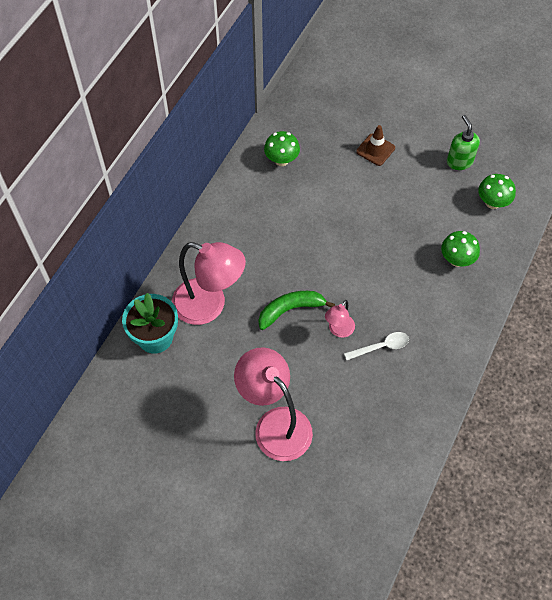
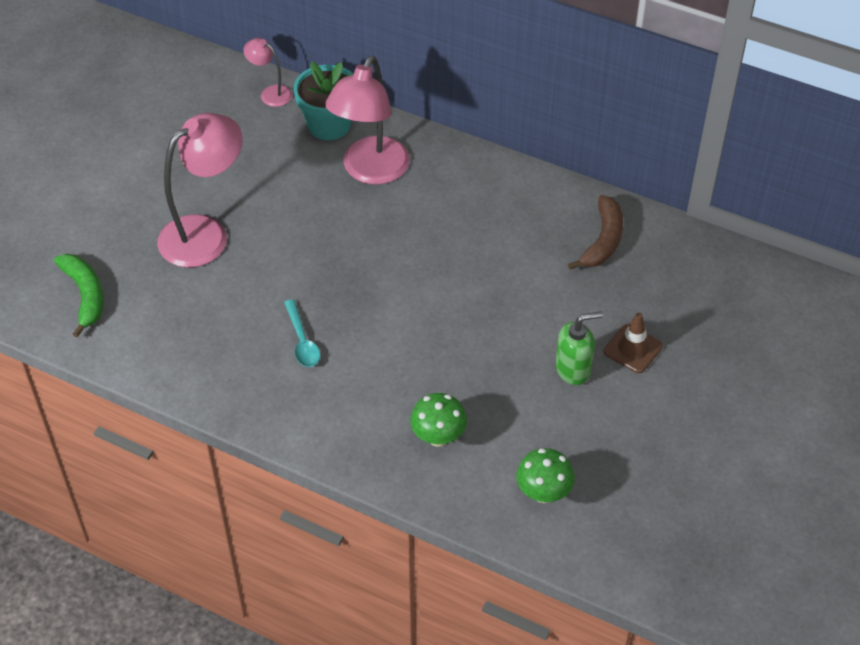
camera: 90 degrees right, 10 degrees down
green banana [258,291,335,330] -> green banana moved to [54,254,104,338]
green mushroom [264,131,300,166] -> brown banana [568,195,623,270]
pink lamp [325,300,355,338] -> pink lamp moved to [243,38,292,107]
white spoon [344,332,409,360] -> turquoise spoon [284,299,320,367]
green soap dispenser [447,115,480,170] -> green soap dispenser moved to [555,311,603,385]

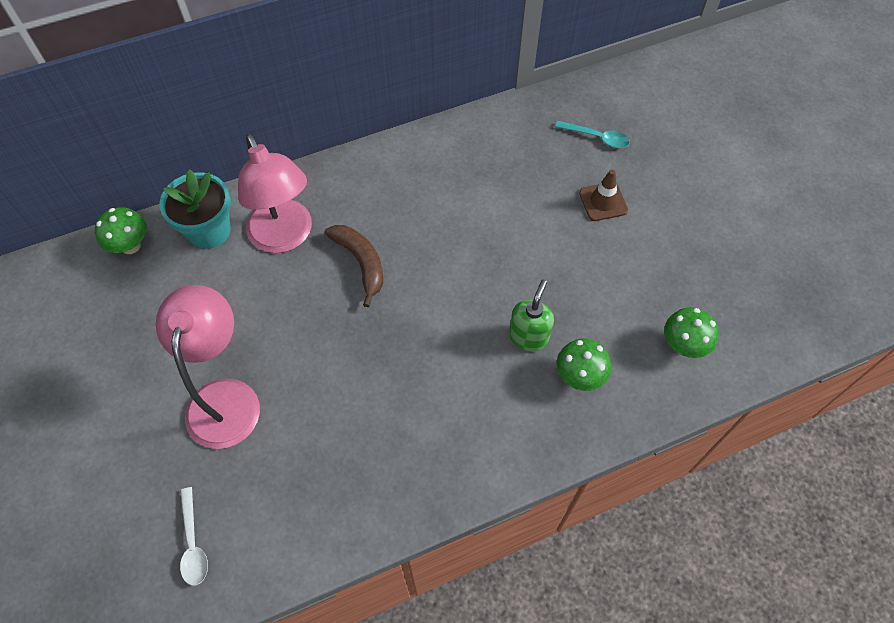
camera: 50 degrees left, 10 degrees up
green banana [54,254,104,338] -> white spoon [180,487,208,586]
pink lamp [243,38,292,107] -> green mushroom [95,207,147,254]
turquoise spoon [284,299,320,367] -> turquoise spoon moved to [555,121,630,148]
green soap dispenser [555,311,603,385] -> green soap dispenser moved to [509,280,554,352]
brown banana [568,195,623,270] -> brown banana moved to [324,225,383,307]

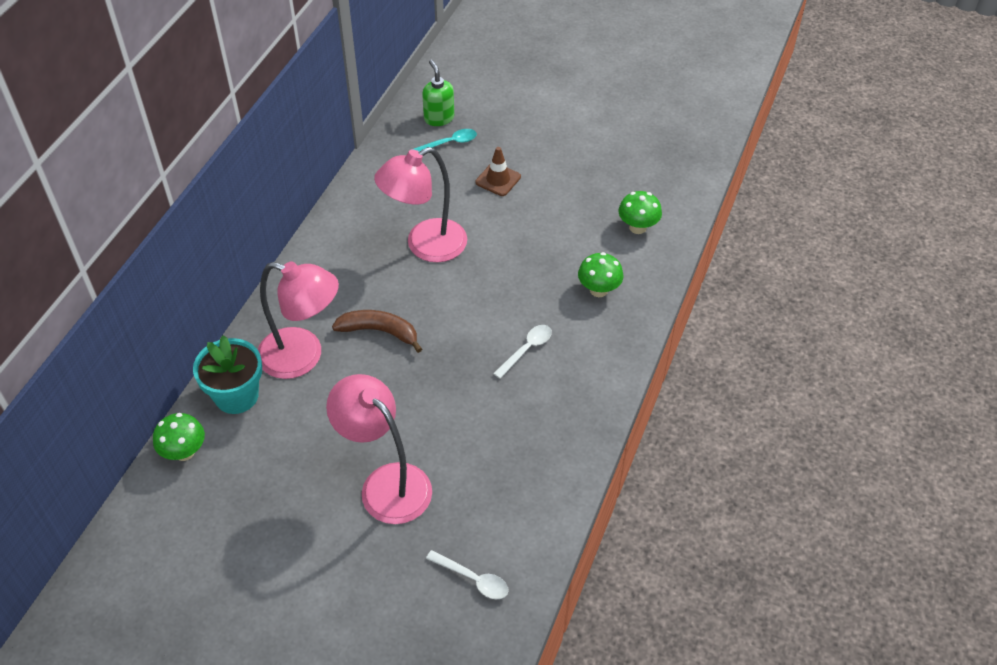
camera: 45 degrees left, 10 degrees down
green soap dispenser [509,280,554,352] -> green soap dispenser moved to [422,60,454,126]
none -> pink lamp [374,147,467,262]
none -> white spoon [493,325,552,379]

